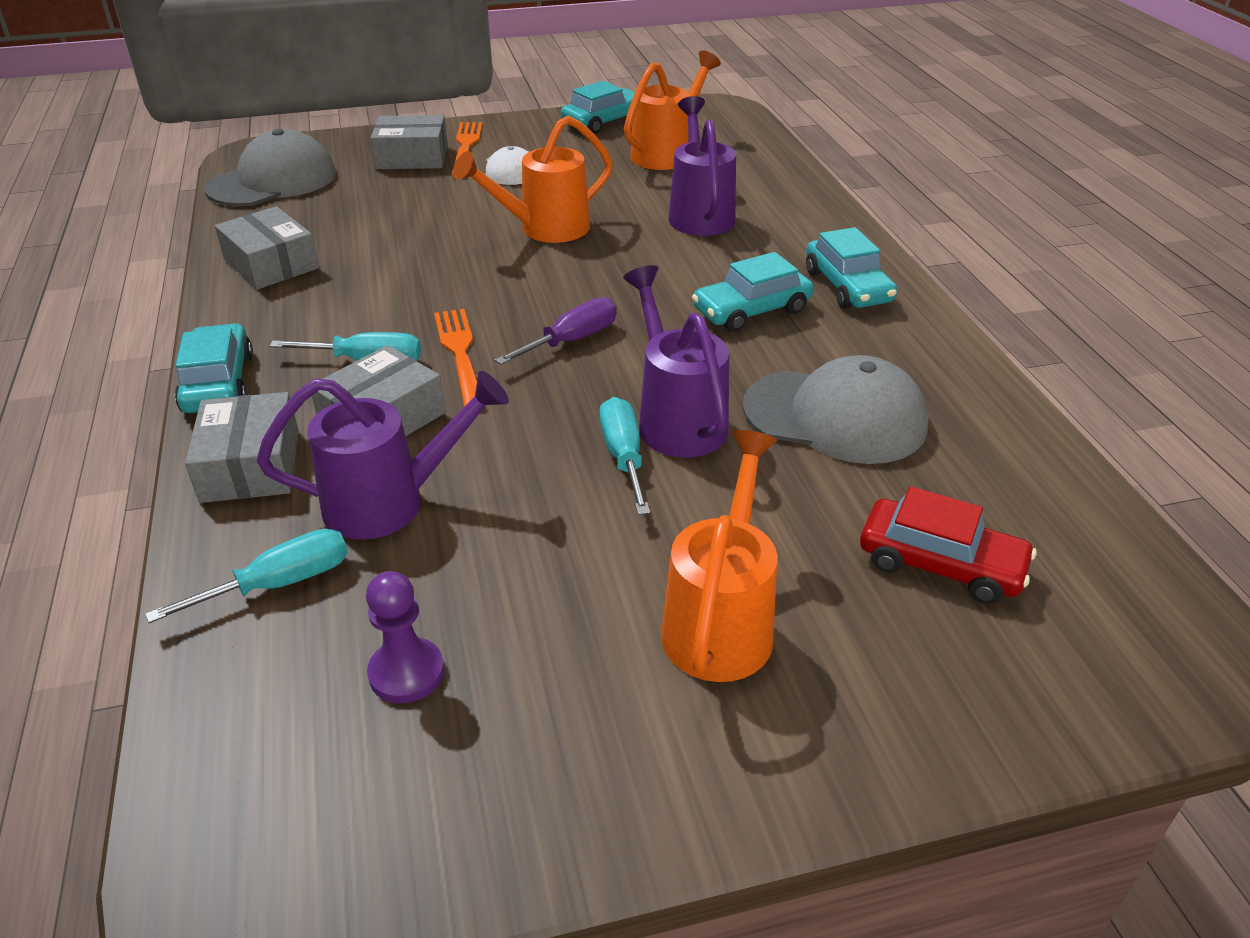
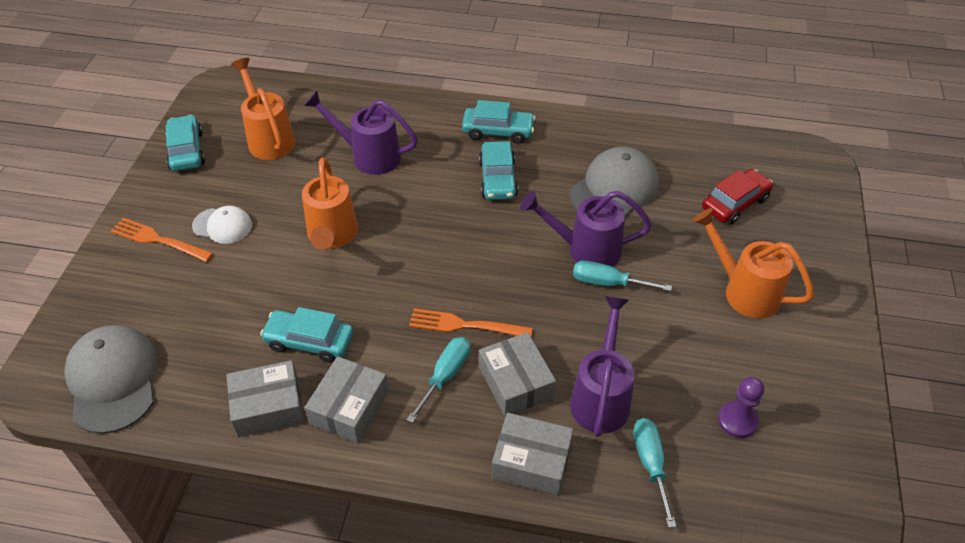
camera: 65 degrees left, 10 degrees up
turquoise car [175,323,253,413] -> turquoise car moved to [260,307,353,363]
grey box [371,115,448,169] -> grey box moved to [305,356,389,443]
purple screwdriver [495,297,617,365] -> none

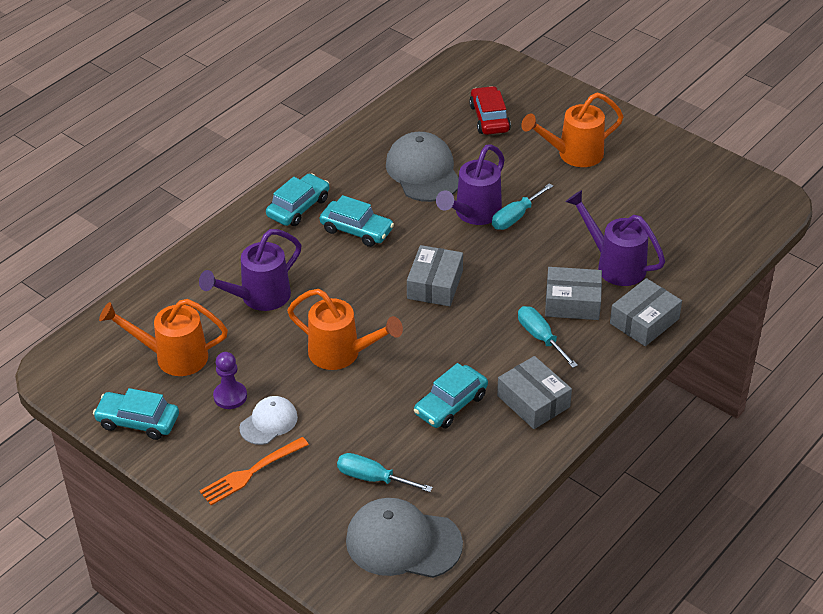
camera: 60 degrees left, 5 degrees down
grey box [226,360,304,437] -> grey box moved to [407,245,463,306]
orange fork [409,308,533,336] -> none
turquoise screwdriver [633,418,676,528] -> turquoise screwdriver moved to [337,453,433,492]
purple pawn [718,377,764,438] -> purple pawn moved to [213,352,247,409]

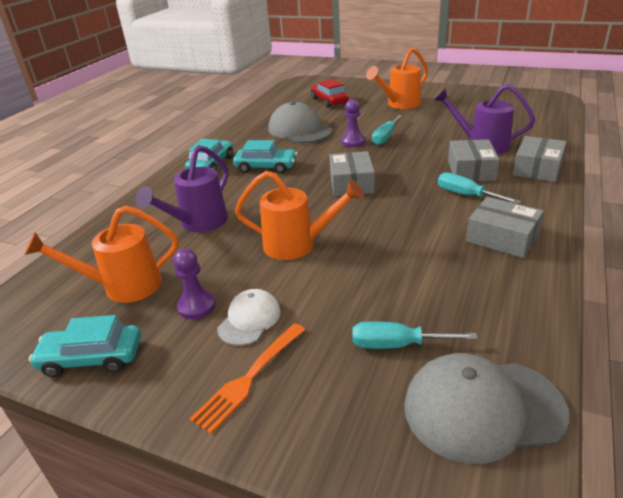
camera: 15 degrees left, 10 degrees down
turquoise car [414,363,488,428] -> none
purple watering can [436,144,505,225] -> purple pawn [341,99,365,147]
grey box [545,267,602,320] -> grey box turned 75 degrees counterclockwise [448,139,500,181]

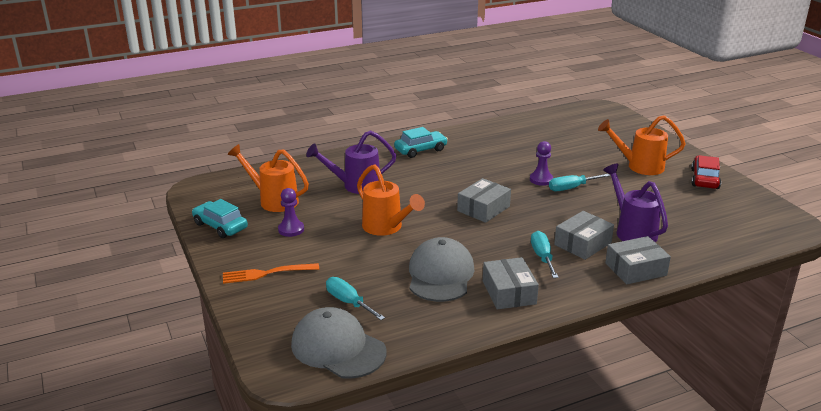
camera: 40 degrees right, 5 degrees down
white cap [217,289,281,346] -> none
turquoise car [233,140,297,174] -> none
grey cap [268,101,332,143] -> grey cap moved to [409,237,475,302]
red car [311,79,349,108] -> red car moved to [691,155,721,189]

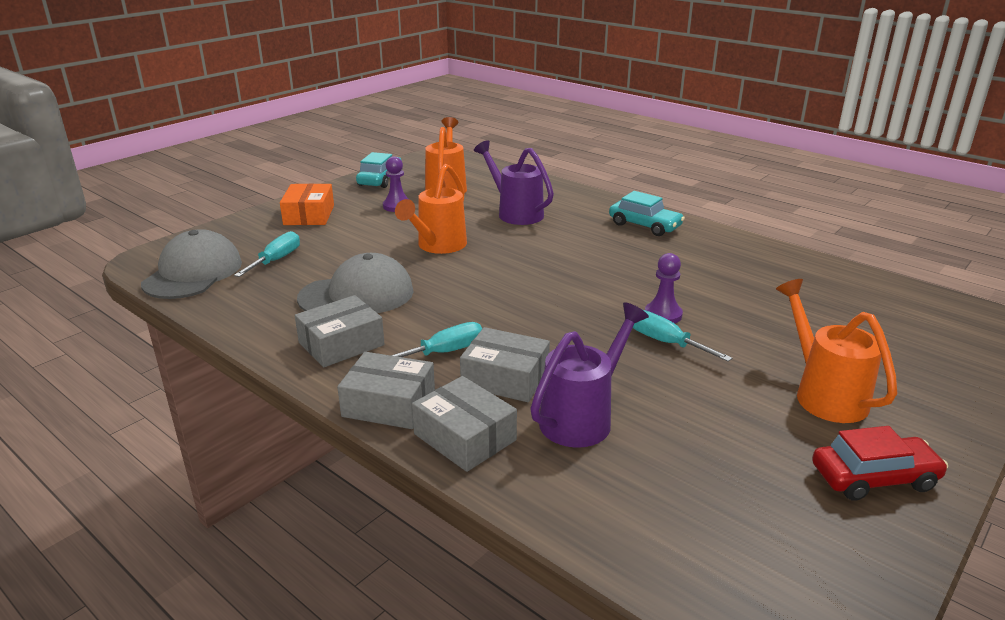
camera: 65 degrees right, 0 degrees up
orange fork [223,263,319,284] -> orange box [280,183,334,225]
grey box [457,178,511,223] -> grey box moved to [337,352,435,429]

